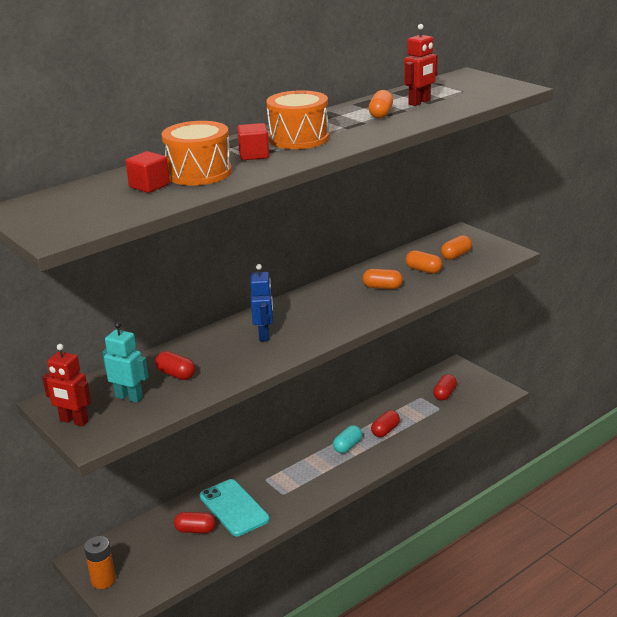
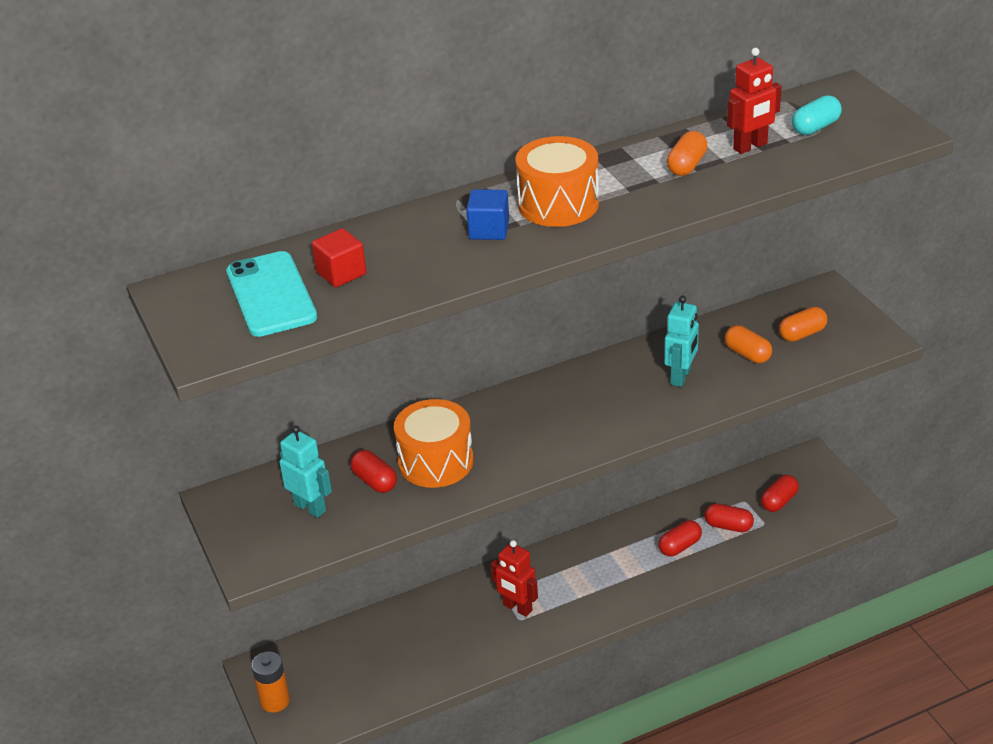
camera: 15 degrees right, 10 degrees up
red robot [42,344,91,426] -> red robot moved to [491,540,538,617]
orange drum [161,121,232,186] -> orange drum moved to [394,399,473,488]
red capsule [174,512,216,533] -> red capsule moved to [704,504,754,532]
turquoise phone [200,479,270,536] -> turquoise phone moved to [226,251,317,337]
red cube [237,123,269,160] -> blue cube [466,189,509,240]
blue robot [250,264,273,341] -> none
turquoise capsule [333,425,362,453] -> turquoise capsule moved to [792,95,842,135]
orange capsule [363,269,403,289] -> turquoise robot [664,296,699,387]

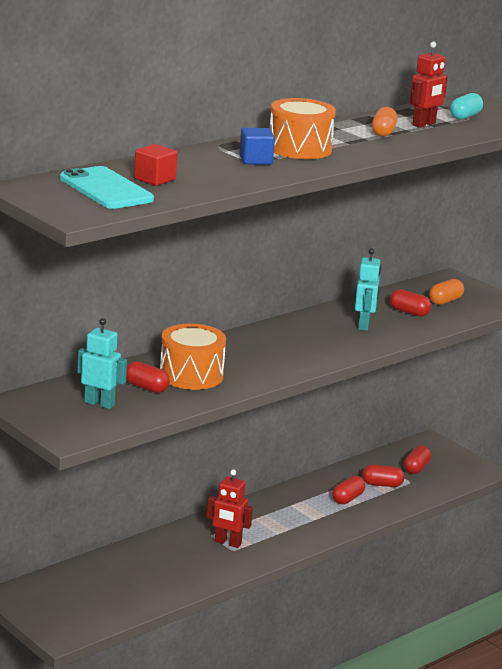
camera: 20 degrees left, 15 degrees down
orange battery [251,651,290,713] -> none
orange capsule [725,325,772,363] -> red capsule [390,289,431,317]

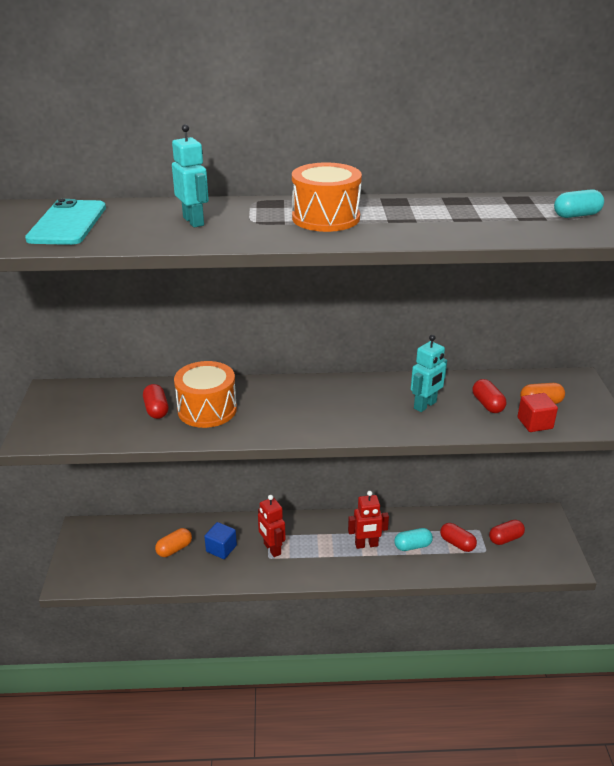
camera: 40 degrees right, 10 degrees up
turquoise robot [77,318,127,409] -> turquoise robot moved to [172,124,209,227]
red cube [134,144,177,186] -> red cube moved to [517,393,558,432]
blue cube [239,128,275,165] -> blue cube moved to [204,522,237,559]
red capsule [332,475,365,504] -> turquoise capsule [394,528,433,551]
orange capsule [372,107,398,137] -> orange capsule moved to [155,528,192,557]
red robot [410,42,448,128] -> red robot moved to [348,491,389,549]

